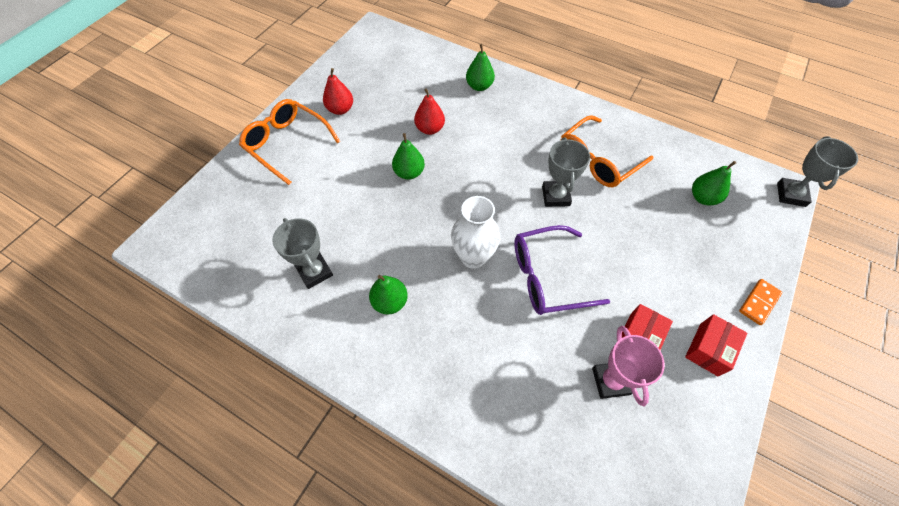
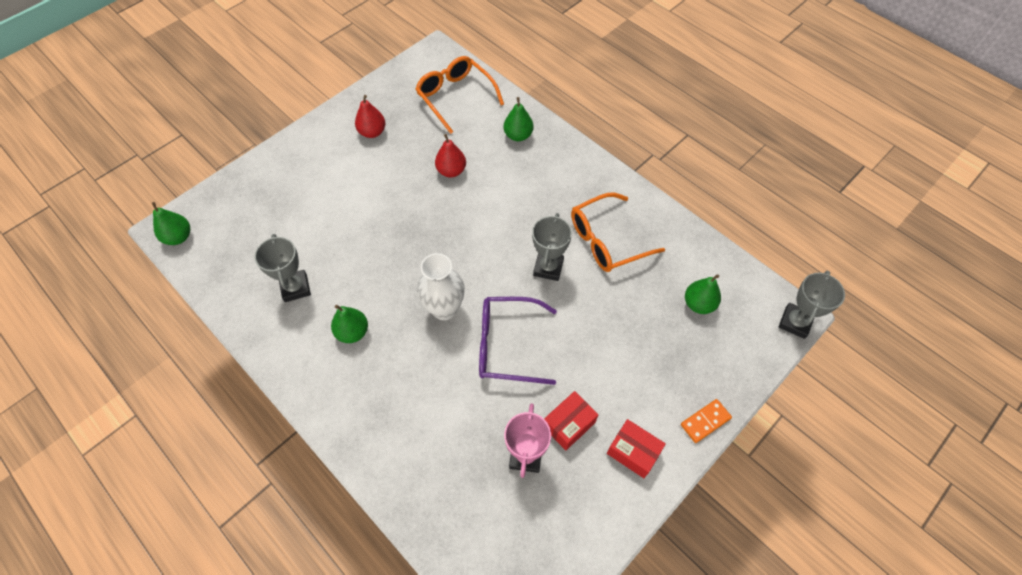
camera: 15 degrees right, 0 degrees up
orange glasses [239,99,341,185] -> orange glasses moved to [416,56,504,134]
green pear [392,133,425,180] -> green pear moved to [152,202,190,245]
red box [685,314,747,377] -> red box turned 75 degrees clockwise [607,419,666,478]

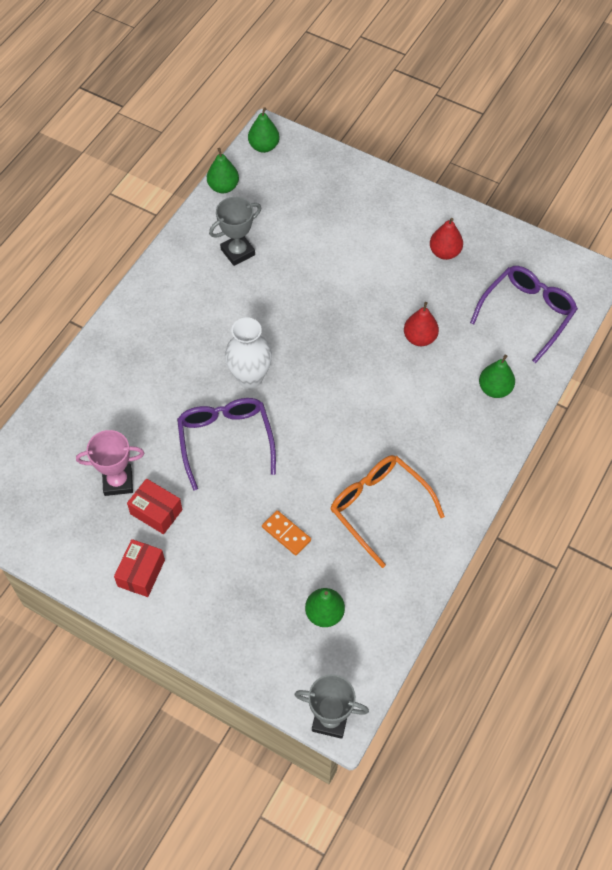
camera: 75 degrees right, 0 degrees up
green pear [331,305,368,343] -> green pear moved to [207,148,239,193]
orange glasses [416,56,504,134] -> purple glasses [470,266,578,363]
grey trophy [532,213,572,281] -> none
orange domino [681,399,732,443] -> orange domino moved to [262,510,311,556]

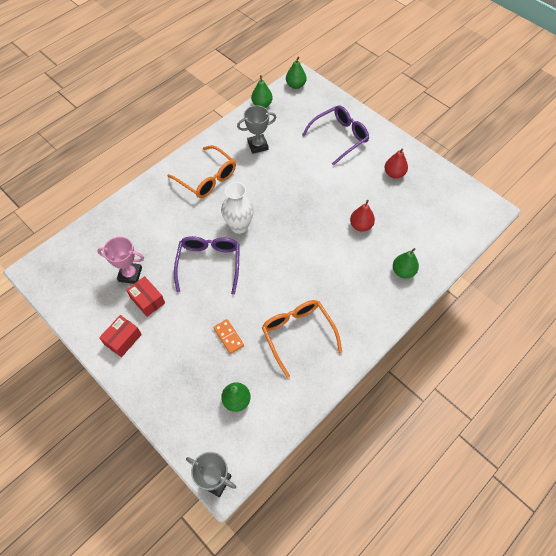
camera: 15 degrees right, 0 degrees up
purple glasses [470,266,578,363] -> purple glasses moved to [302,105,369,166]
none -> orange glasses [167,145,236,198]

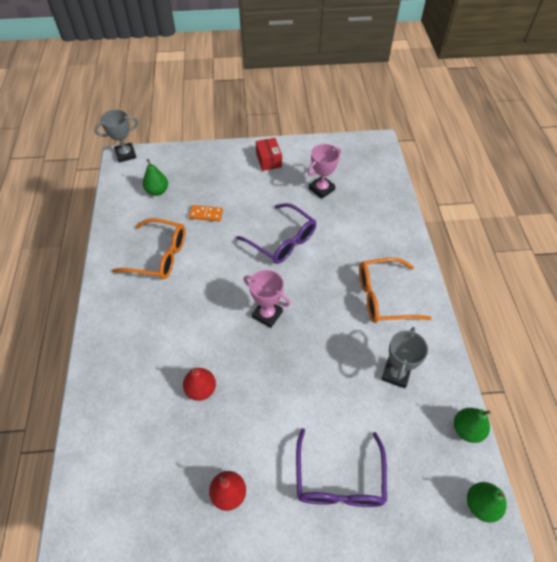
camera: 130 degrees right, 5 degrees down
red box [126,276,165,317] -> none
white vase [221,182,254,234] -> none
green pear [393,248,419,278] -> none
none -> pink trophy [244,270,291,328]

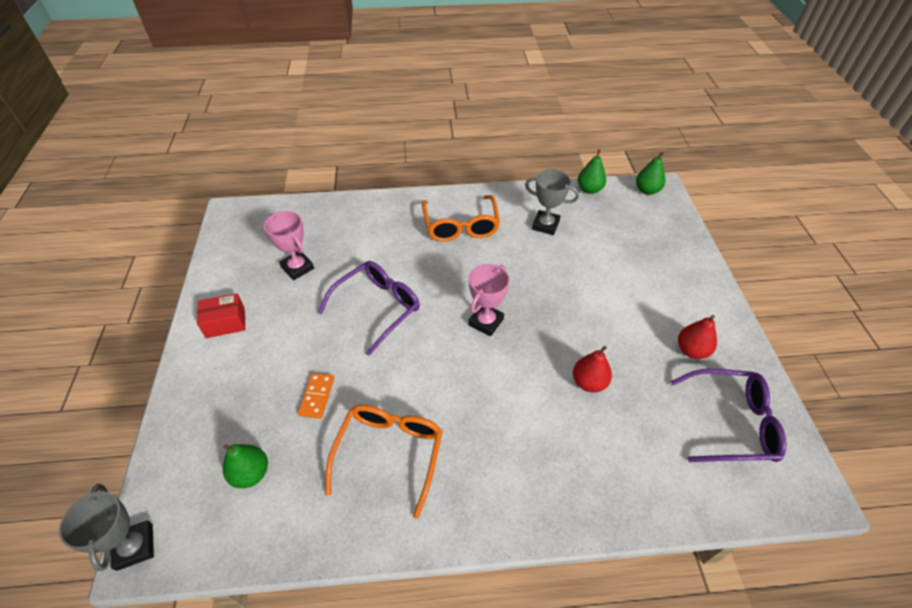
camera: 90 degrees left, 5 degrees down
purple glasses [296,428,387,507] -> purple glasses moved to [670,369,786,462]

